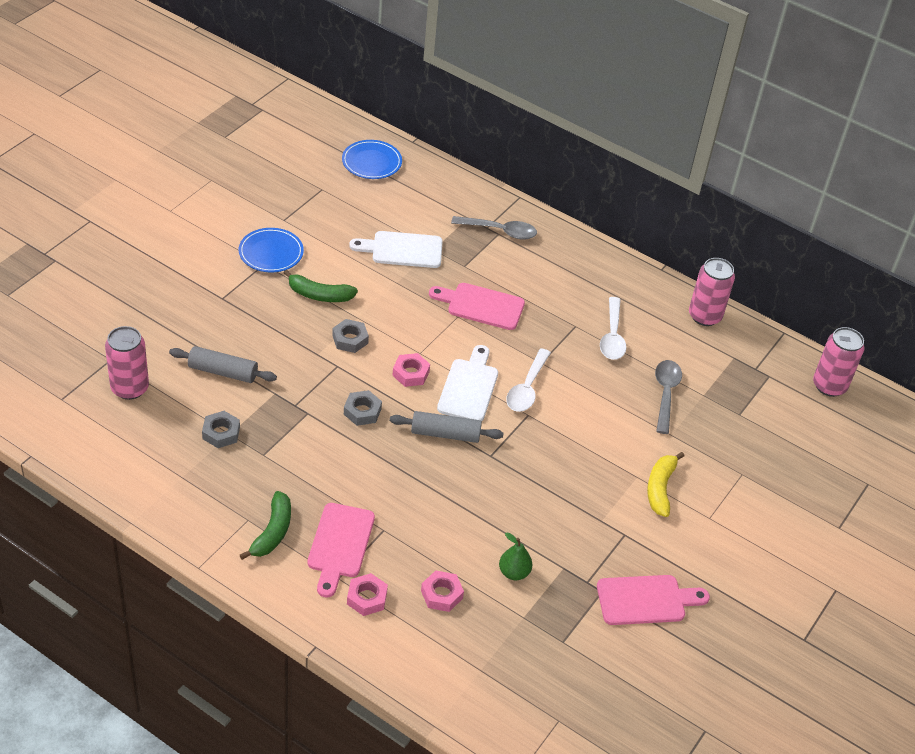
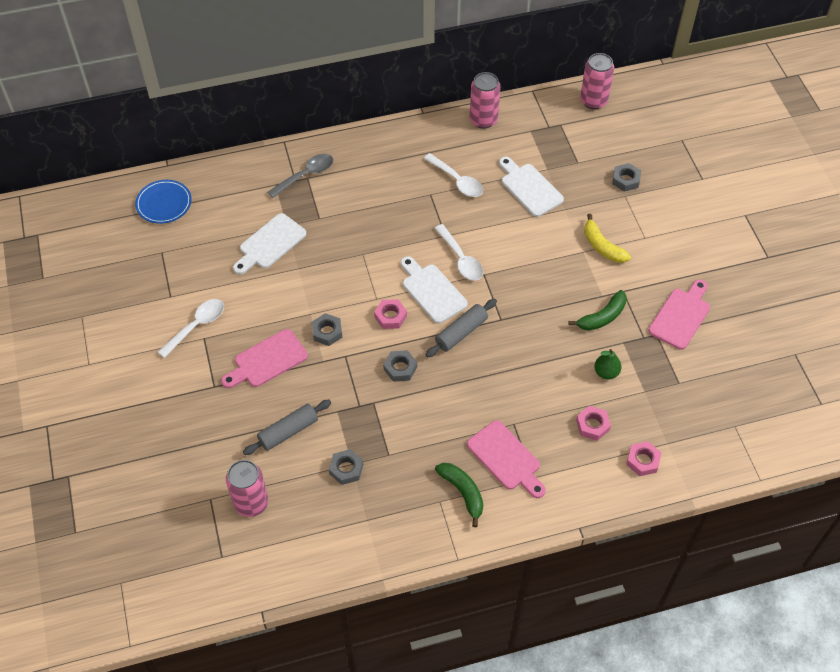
camera: 45 degrees left, 10 degrees up
blue plate [239,228,304,272] -> white spoon [158,299,224,358]
green banana [284,270,358,302] -> green banana moved to [568,290,627,331]
pink nut [347,573,388,616] -> pink nut moved to [626,441,661,476]
pink cutting board [429,283,525,330] -> pink cutting board moved to [221,329,308,388]
grey spoon [655,360,682,434] -> white cutting board [499,157,564,217]
none -> grey nut [612,163,641,192]

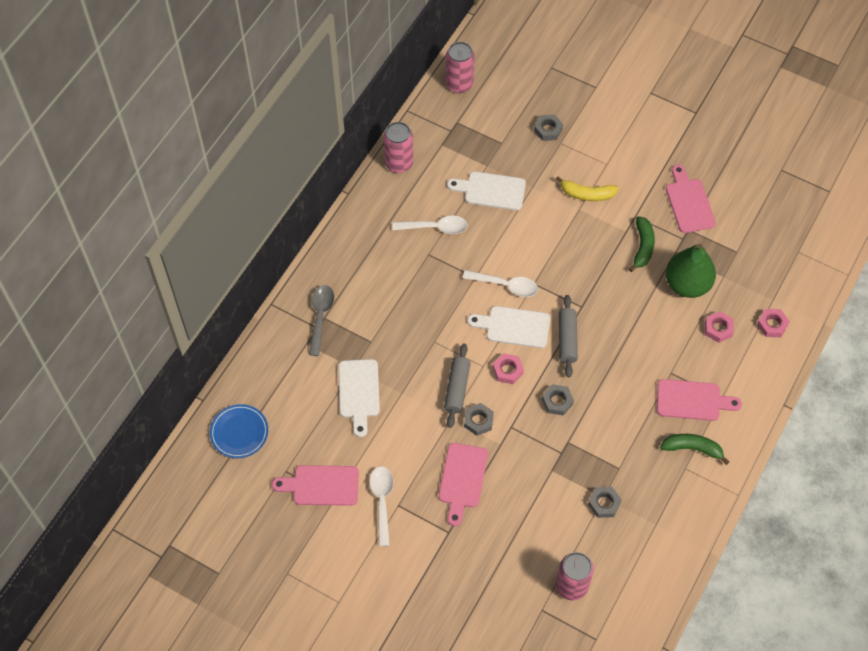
camera: 45 degrees left, 5 degrees up
grey rolling pin [243,400,331,455] -> grey rolling pin moved to [444,344,470,428]
green pear [594,349,621,379] -> green pear [666,244,716,298], size x2.04
none -> pink cutting board [272,465,359,506]

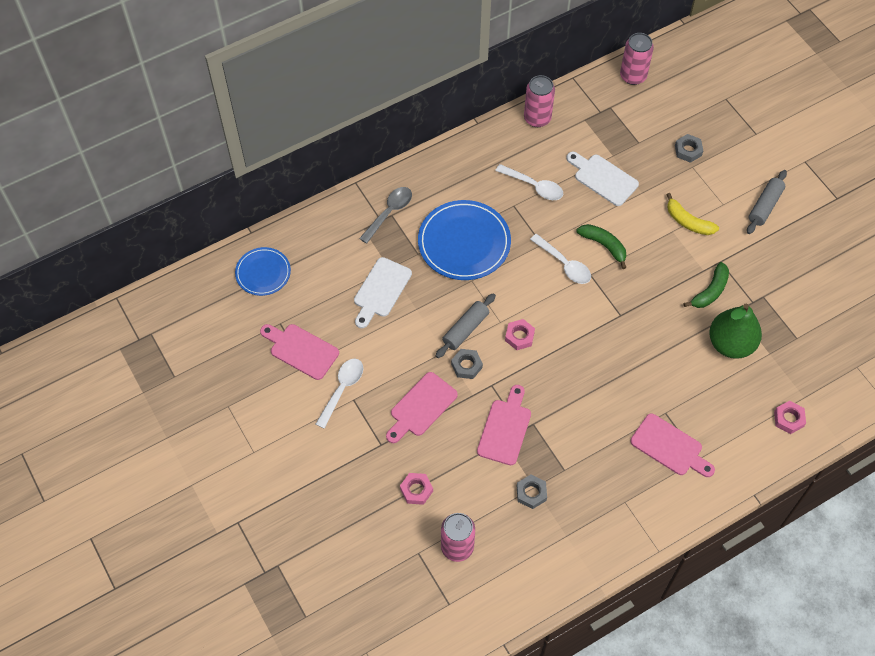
camera: 30 degrees right, 0 degrees up
white cutting board [467,306,550,348] -> none
grey nut [542,384,574,415] -> none
grey rolling pin [559,295,578,377] -> grey rolling pin moved to [747,170,787,234]
green banana [660,434,729,465] -> green banana moved to [576,224,626,269]
pink cutting board [666,165,716,233] -> pink cutting board moved to [477,385,531,465]
pink nut [705,311,734,343] -> pink nut moved to [400,473,433,505]
none -> blue plate [418,200,511,280]

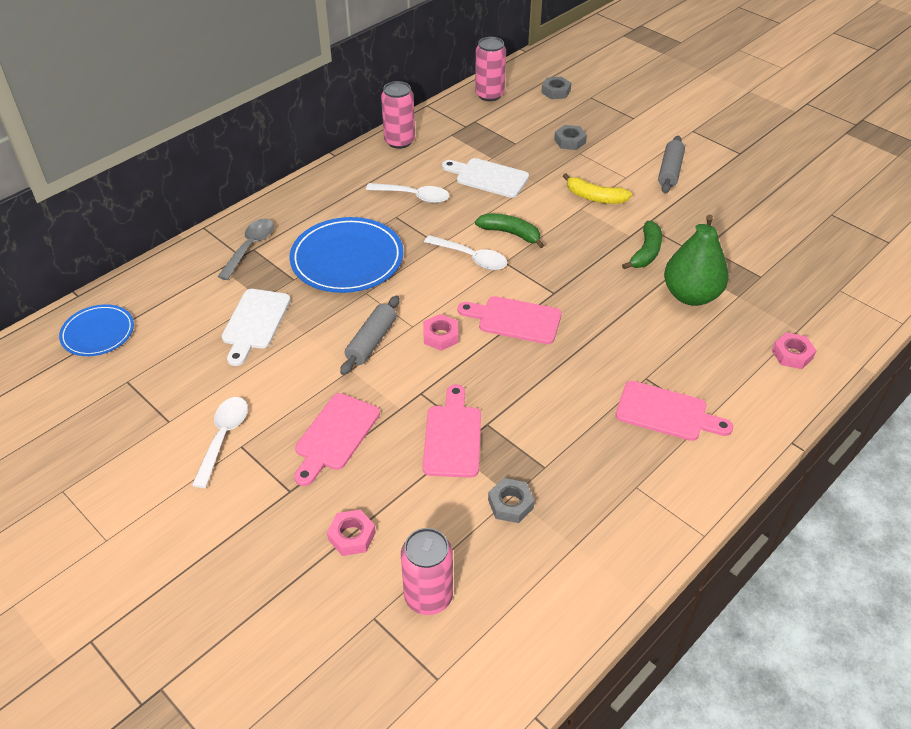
camera: 15 degrees left, 15 degrees down
pink cutting board [260,324,339,380] -> pink cutting board moved to [458,296,562,344]
grey nut [451,349,483,379] -> grey nut moved to [541,77,571,99]

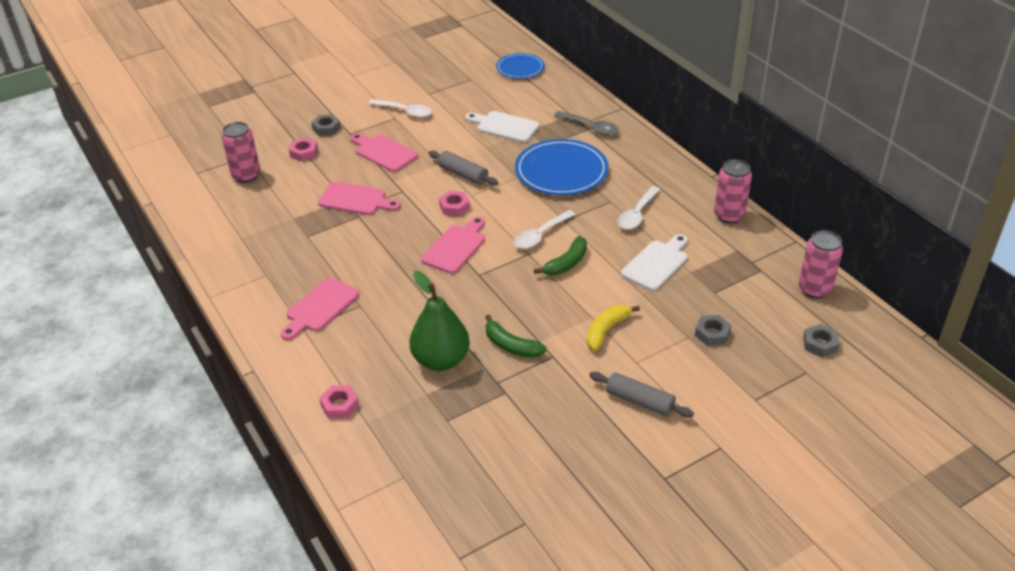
camera: 105 degrees right, 5 degrees down
grey nut [488,478,534,523] -> grey nut moved to [311,114,341,136]

